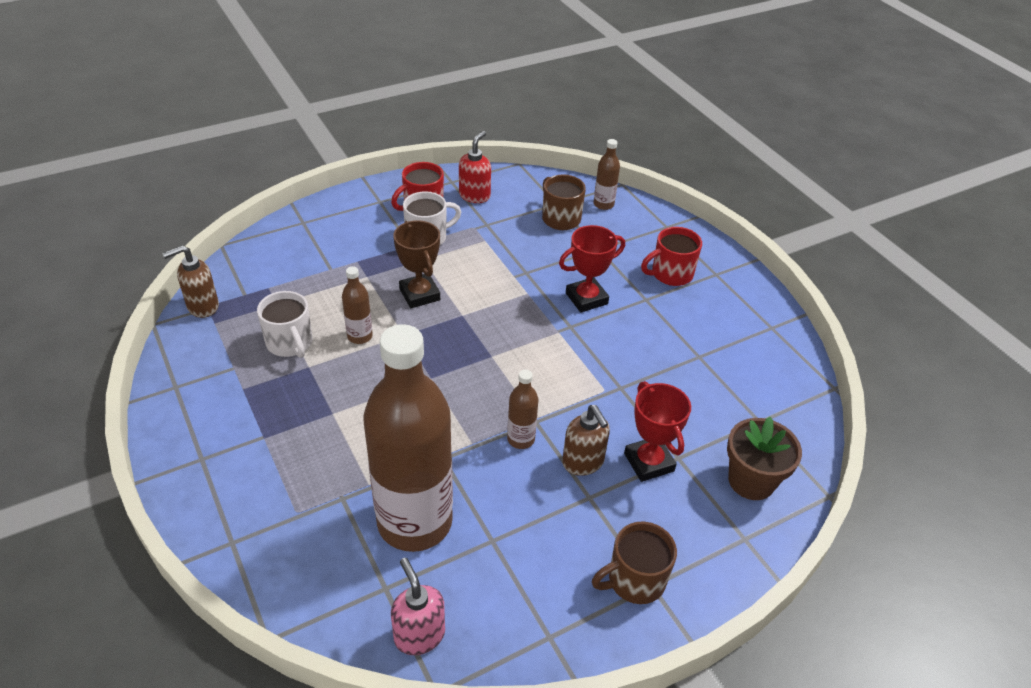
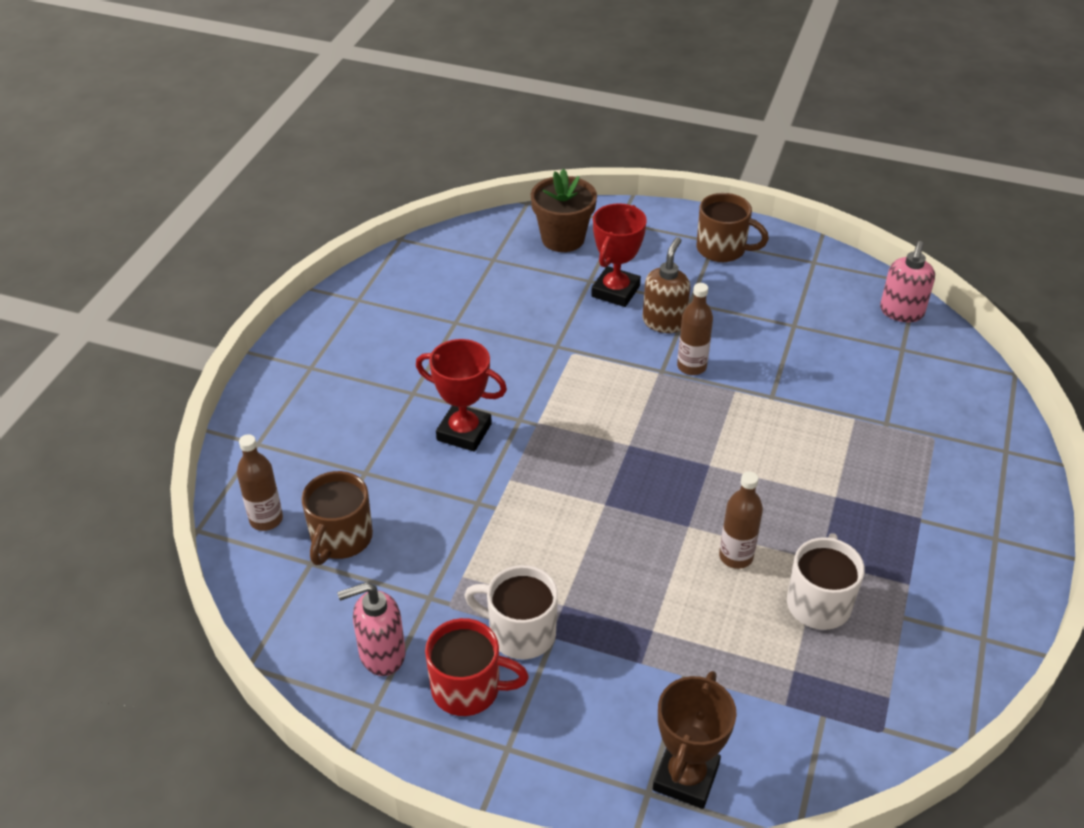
camera: 130 degrees left, 0 degrees up
brown soap dispenser [162,245,219,318] -> none
brown bottle [363,324,453,552] -> none
brown trophy [393,220,440,308] -> brown trophy moved to [653,671,737,809]
red soap dispenser [459,131,491,203] -> pink soap dispenser [337,582,406,676]
red mug [641,227,702,286] -> none

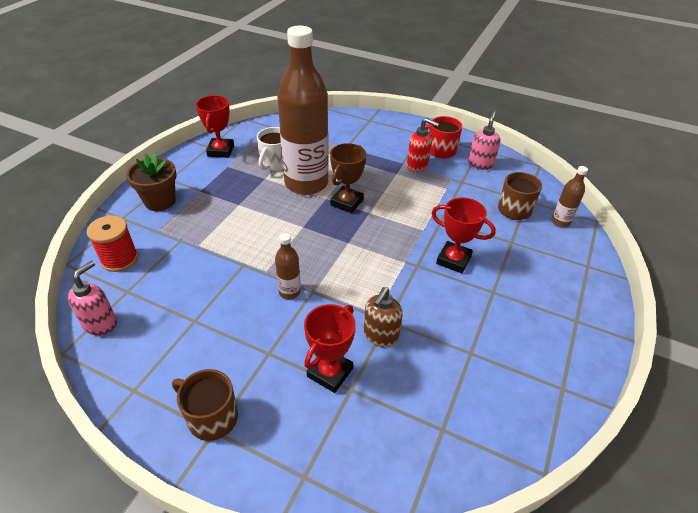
camera: 175 degrees left, 0 degrees up
pink soap dispenser [337,582,406,676] -> pink soap dispenser turned 60 degrees counterclockwise [468,111,500,170]
white mug [464,565,558,659] -> red soap dispenser [407,118,439,172]
brown flower pot [531,169,597,252] -> brown flower pot moved to [126,153,177,211]
brown soap dispenser [643,237,690,333] -> brown soap dispenser moved to [363,287,403,347]
brown trophy [653,671,737,809] -> brown trophy moved to [330,143,367,213]
brown bottle [719,471,763,569] -> brown bottle [277,25,329,195], size x2.47
none -> red spool [87,215,138,272]
none -> red trophy [196,95,234,158]

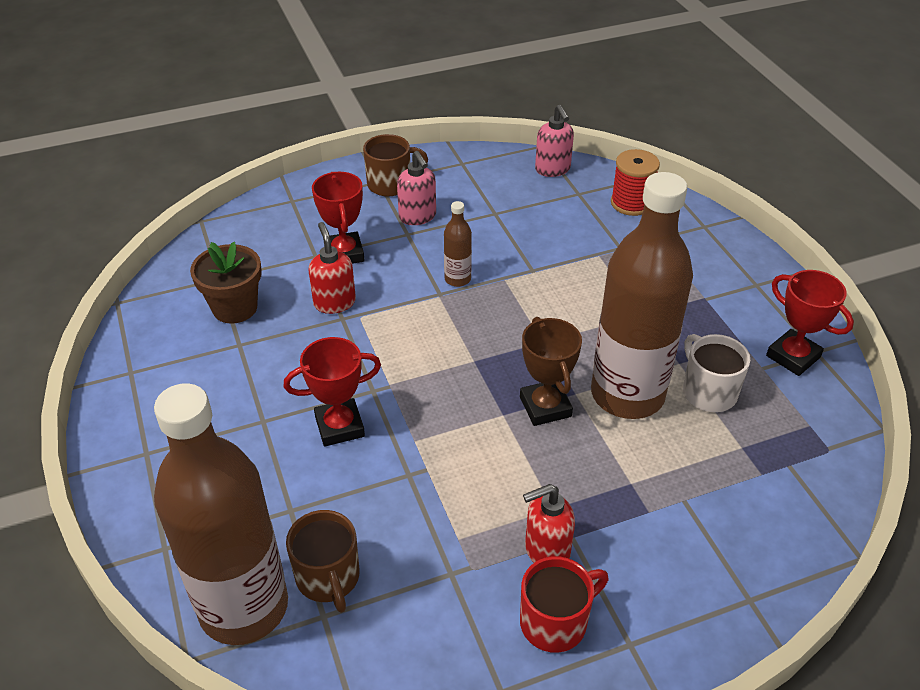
camera: 135 degrees right, 0 degrees up
brown flower pot [126,153,177,211] -> brown flower pot moved to [190,242,262,324]
brown soap dispenser [363,287,403,347] -> red soap dispenser [309,222,356,314]
pink soap dispenser [468,111,500,170] -> pink soap dispenser moved to [397,151,436,225]
brown bottle [551,166,588,227] -> brown bottle [154,383,288,645], size x2.47

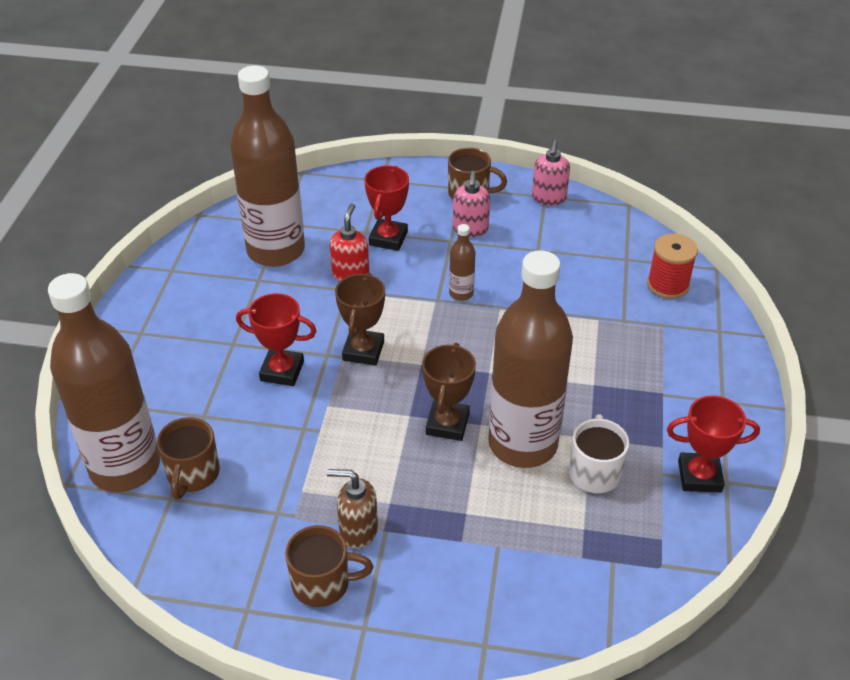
camera: 30 degrees right, 0 degrees up
brown flower pot [190,242,262,324] -> brown bottle [230,65,305,267]
red mug [520,556,608,653] -> brown mug [285,525,373,607]
red soap dispenser [523,484,575,563] -> brown soap dispenser [327,469,378,549]
pink soap dispenser [535,105,574,177] -> pink soap dispenser moved to [532,140,570,206]
red trophy [766,270,854,376] -> red trophy turned 75 degrees counterclockwise [667,396,760,492]
none -> brown trophy [335,272,385,366]

